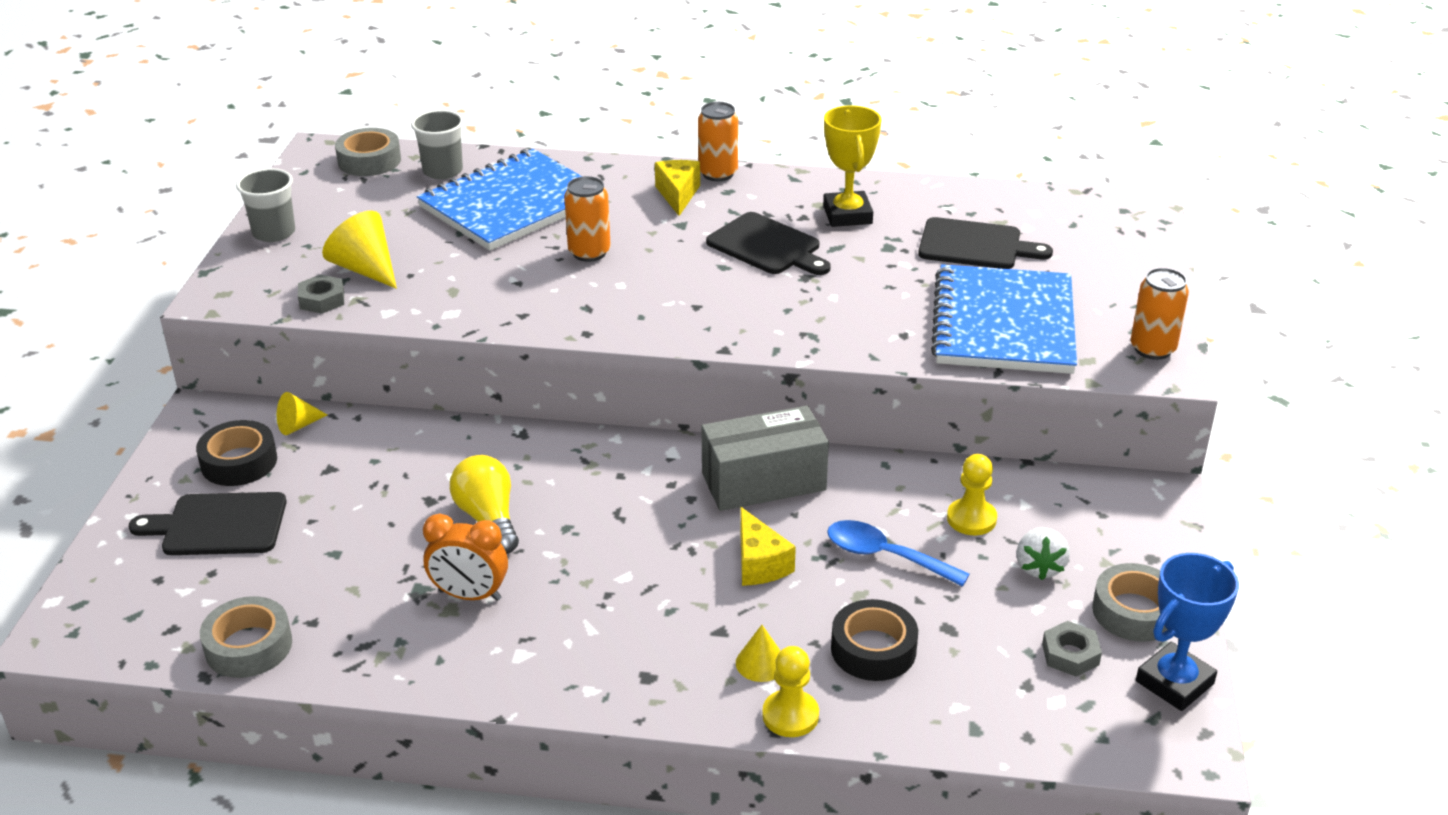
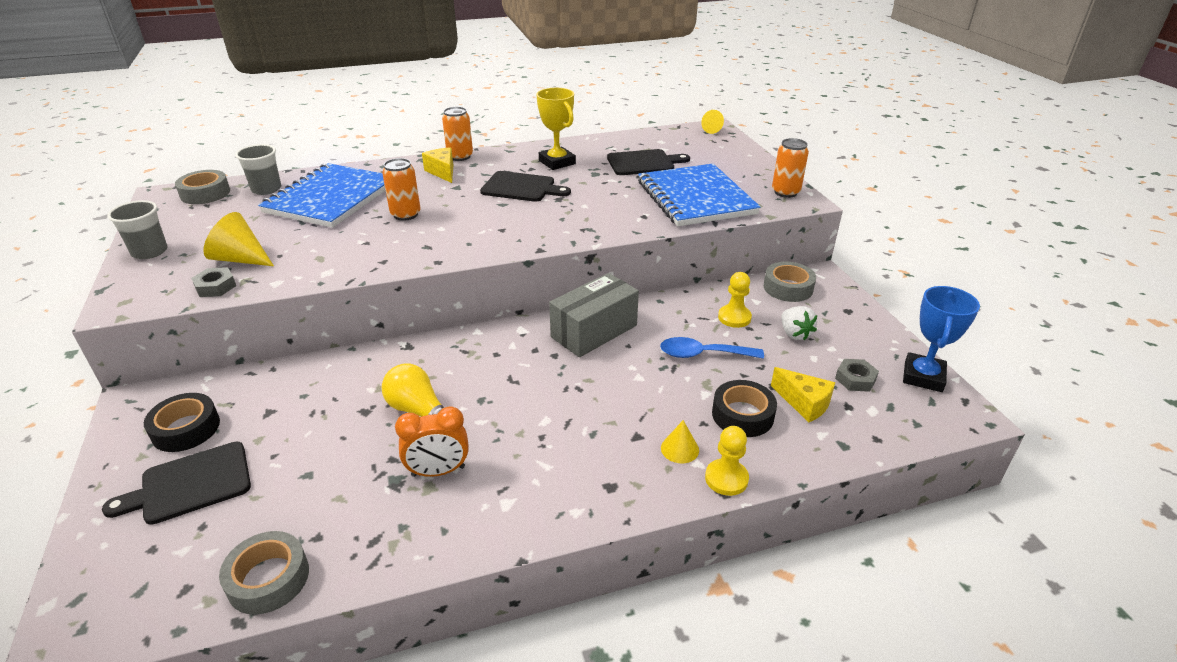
camera: 25 degrees left, 0 degrees up
yellow cone [277,392,327,435] -> yellow cone moved to [701,110,724,134]
yellow cheese [740,507,796,586] -> yellow cheese moved to [771,367,835,422]
grey tape [1092,563,1167,642] -> grey tape moved to [764,262,816,302]

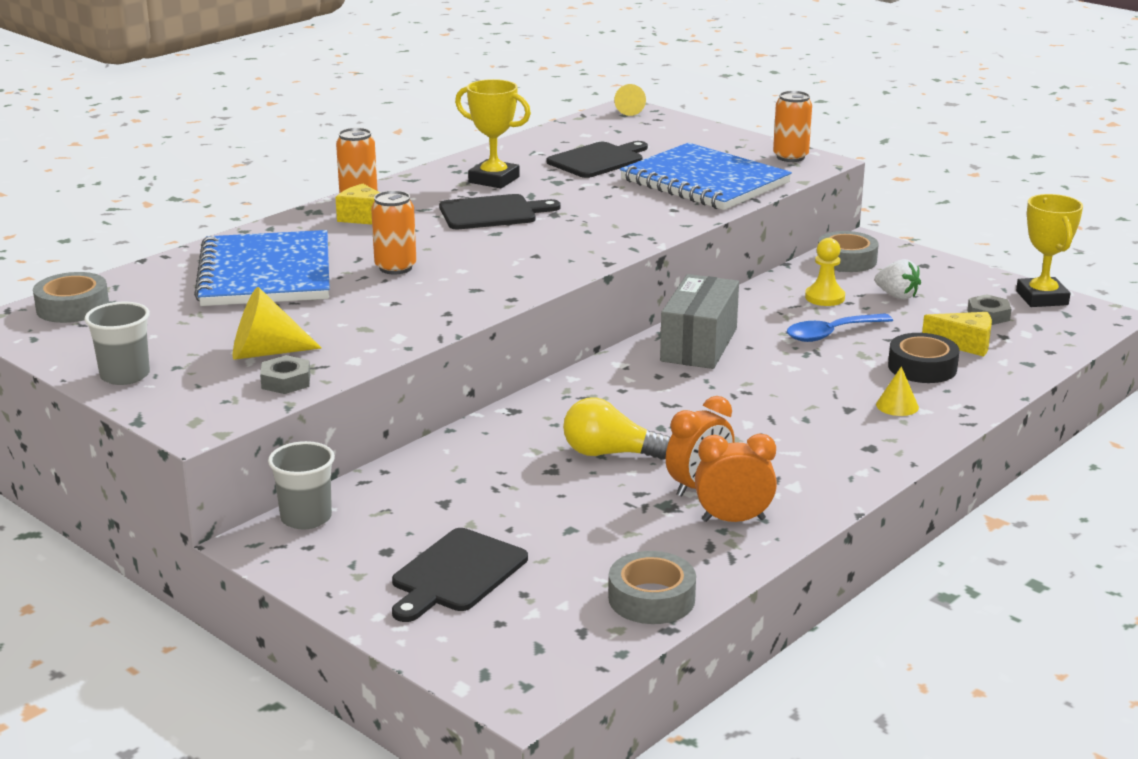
camera: 30 degrees left, 10 degrees down
black tape [144,393,220,452] -> none
grey cup [235,144,281,195] -> grey cup moved to [268,441,335,529]
yellow pawn [705,426,749,496] -> none
blue trophy [903,286,980,392] -> yellow trophy [1016,194,1083,307]
none -> orange clock [695,434,777,522]

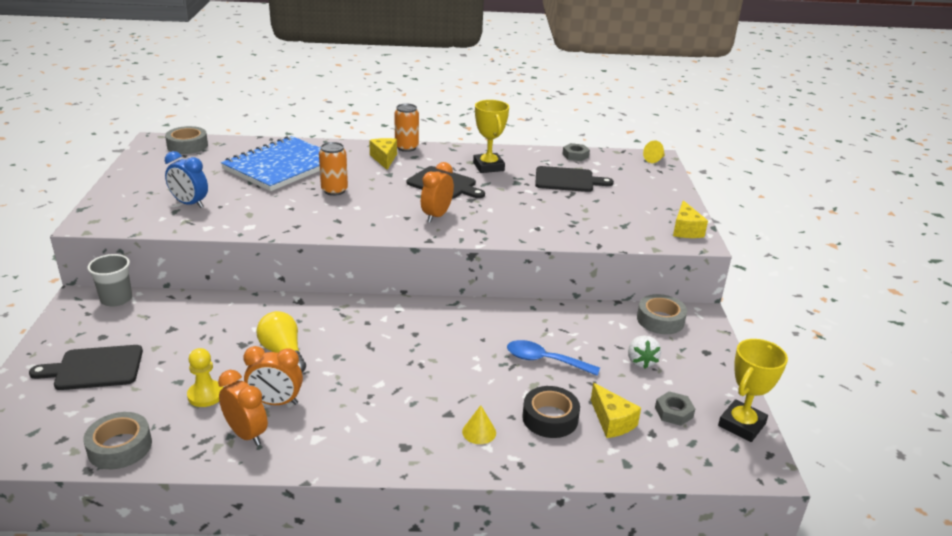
camera: 45 degrees right, 5 degrees up
grey cup [85,302,150,385] -> none
yellow cone [233,287,321,360] -> blue clock [165,151,208,208]
grey nut [260,355,310,394] -> grey nut moved to [562,143,590,161]
blue notebook [620,143,792,210] -> none
grey box [660,274,739,369] -> none
orange can [773,91,812,162] -> yellow cheese [673,200,708,238]
yellow pawn [805,238,845,306] -> yellow pawn moved to [187,348,223,407]
none -> orange clock [421,162,454,223]

